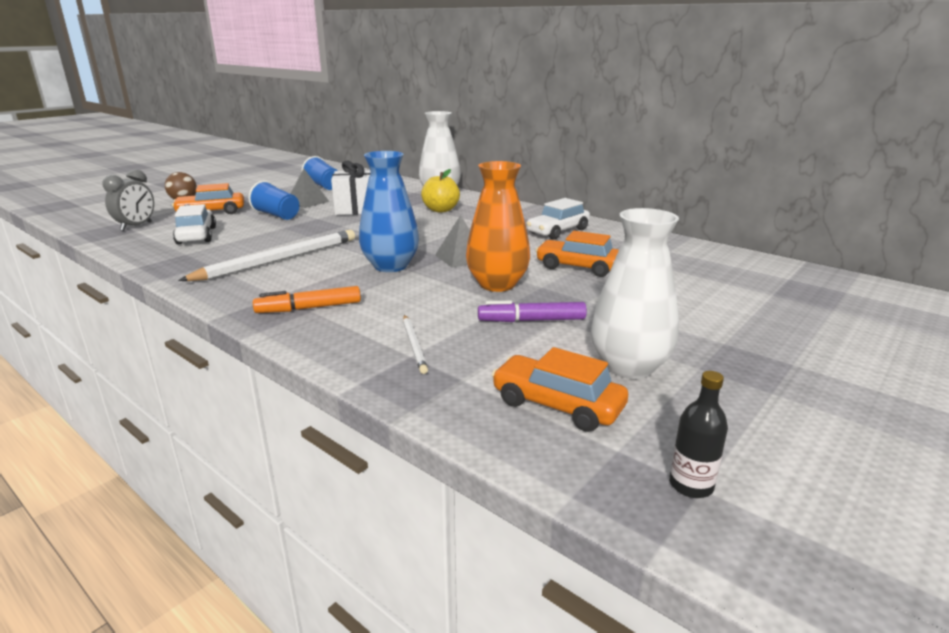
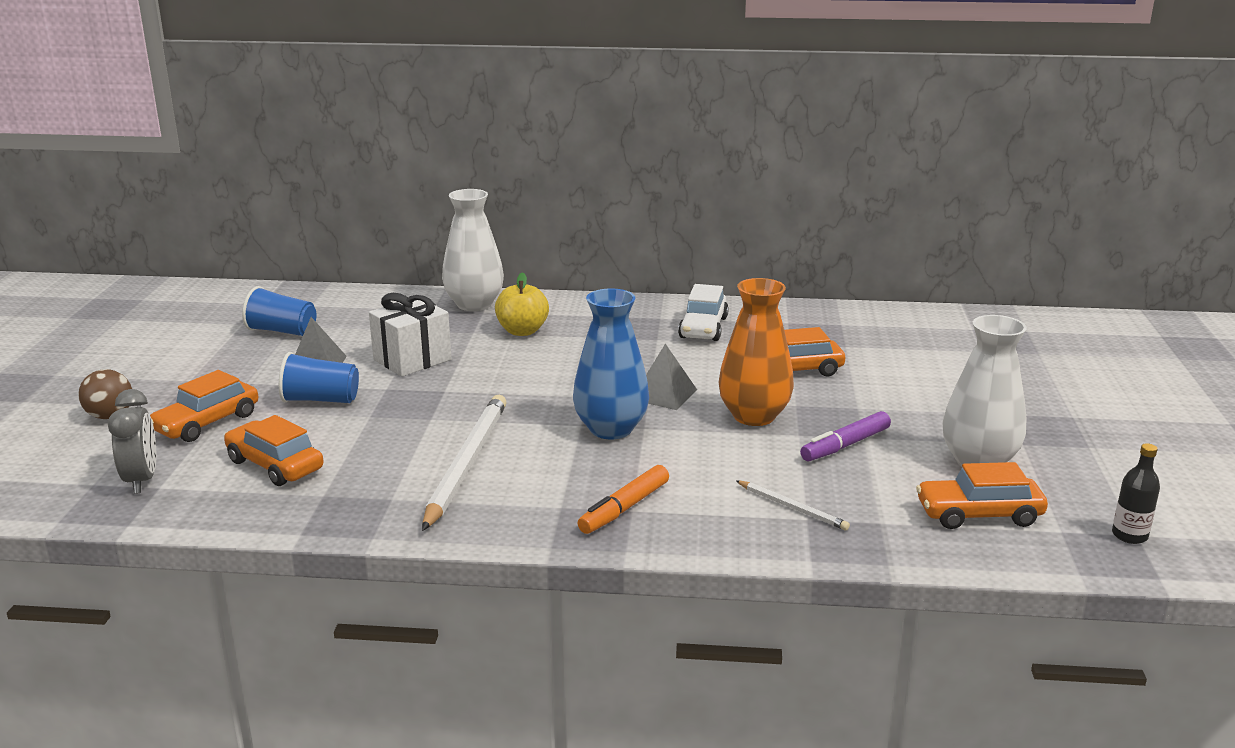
camera: 35 degrees left, 0 degrees up
white car [173,204,216,244] -> orange car [224,415,323,486]

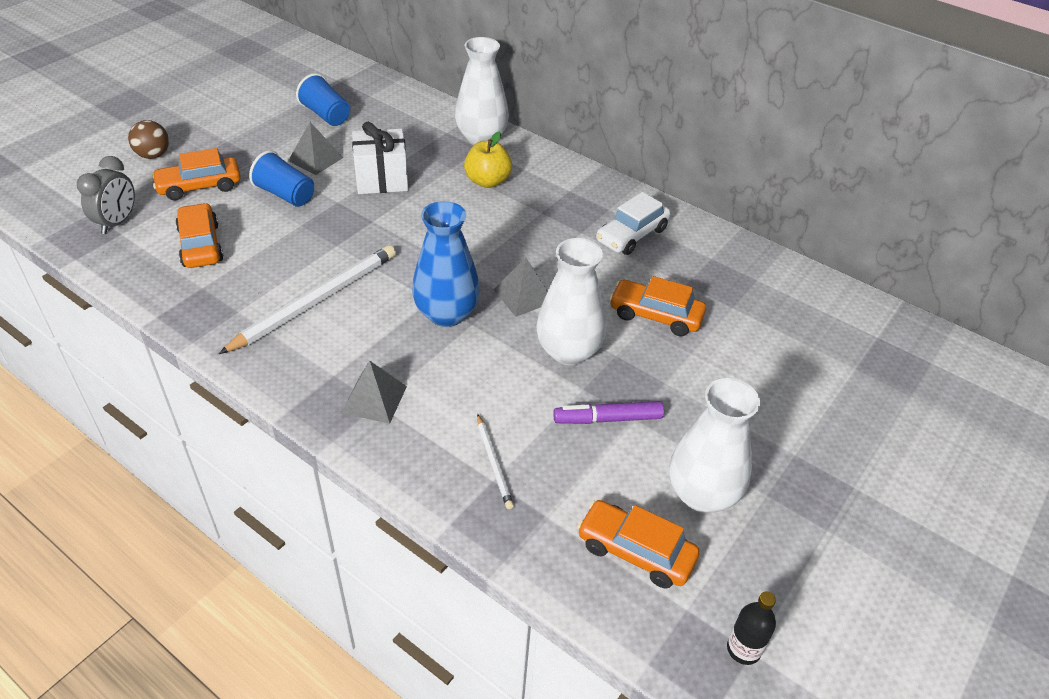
camera: 30 degrees right, 20 degrees up
orange marker [578,465,669,534] -> grey pyramid [341,361,407,424]
orange vase [719,278,794,426] -> white vase [536,238,606,365]

